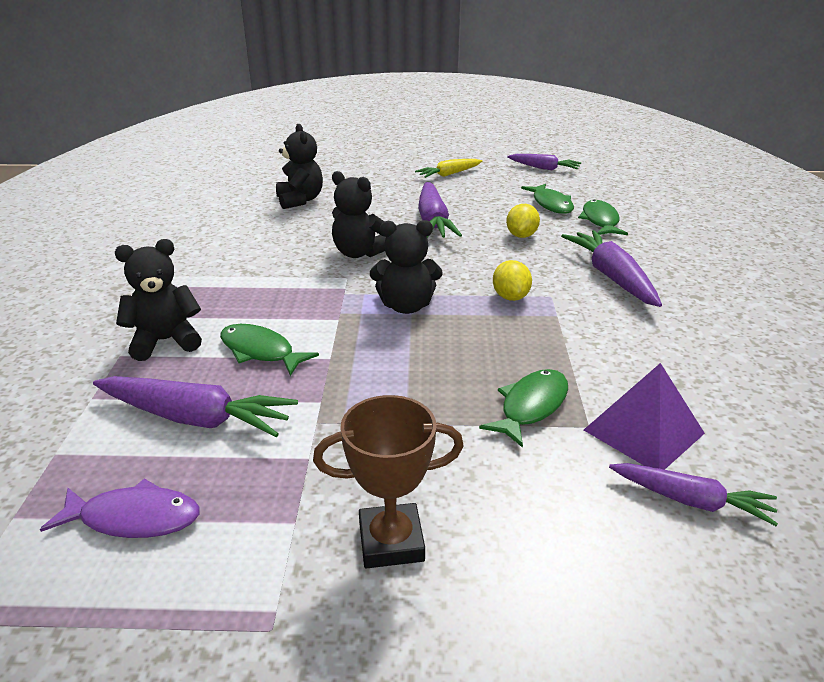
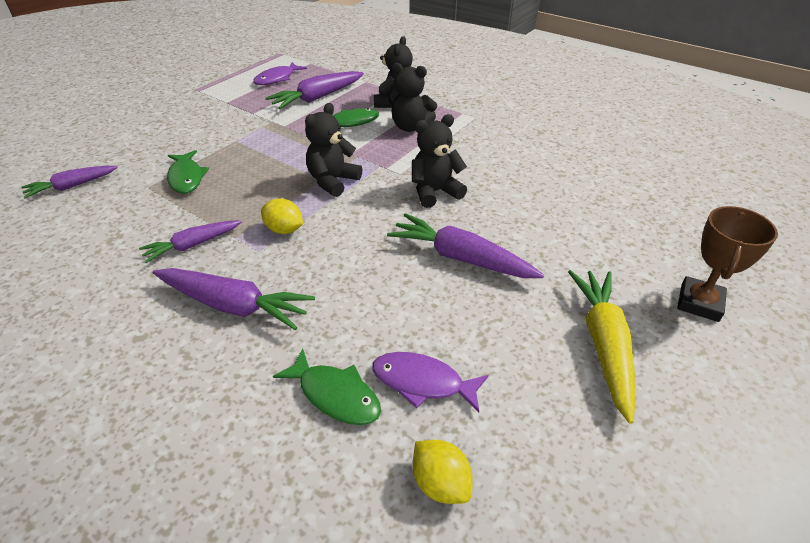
camera: 125 degrees right, 10 degrees up
black teddy bear [276,124,323,209] -> black teddy bear moved to [389,63,437,132]
brown trophy [313,395,464,569] -> brown trophy moved to [677,206,778,322]
yellow carrot [415,159,482,178] -> yellow carrot [568,270,635,424], size x1.57
yellow lemon [506,204,540,238] -> yellow lemon moved to [413,440,473,504]
purple carrot [507,154,581,170] -> purple carrot moved to [139,220,242,263]
green fish [521,184,574,214] -> purple fish [372,352,488,413]
purple pyramid [584,363,705,470] -> none

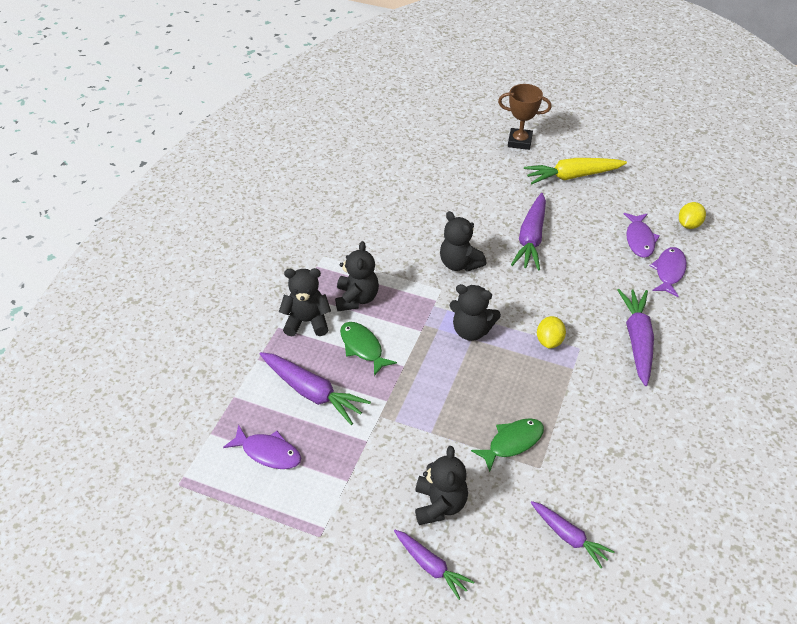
camera: 105 degrees left, 5 degrees up
purple carrot [139,220,242,263] -> purple carrot moved to [394,530,474,600]
green fish [273,348,381,425] -> purple fish [650,247,687,297]
none -> black teddy bear [415,446,468,525]

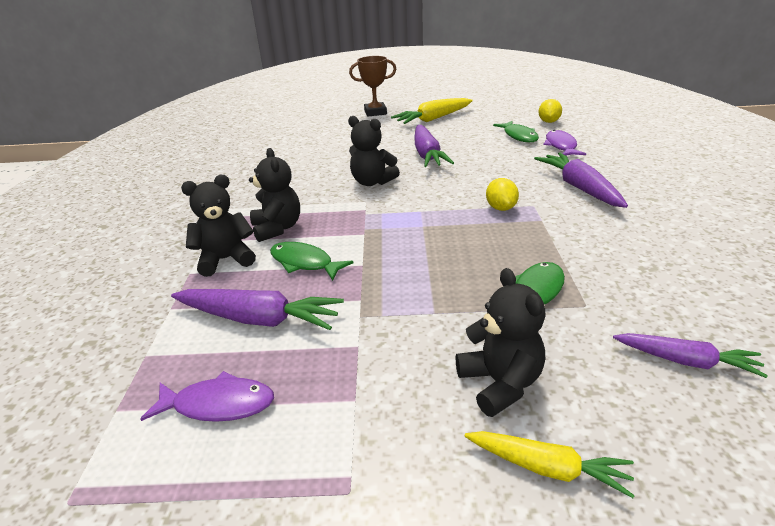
camera: 20 degrees left, 15 degrees down
purple carrot [394,530,474,600] -> yellow carrot [464,431,635,498]
black teddy bear [450,284,501,341] -> none
purple fish [624,213,660,258] -> green fish [493,121,539,143]

